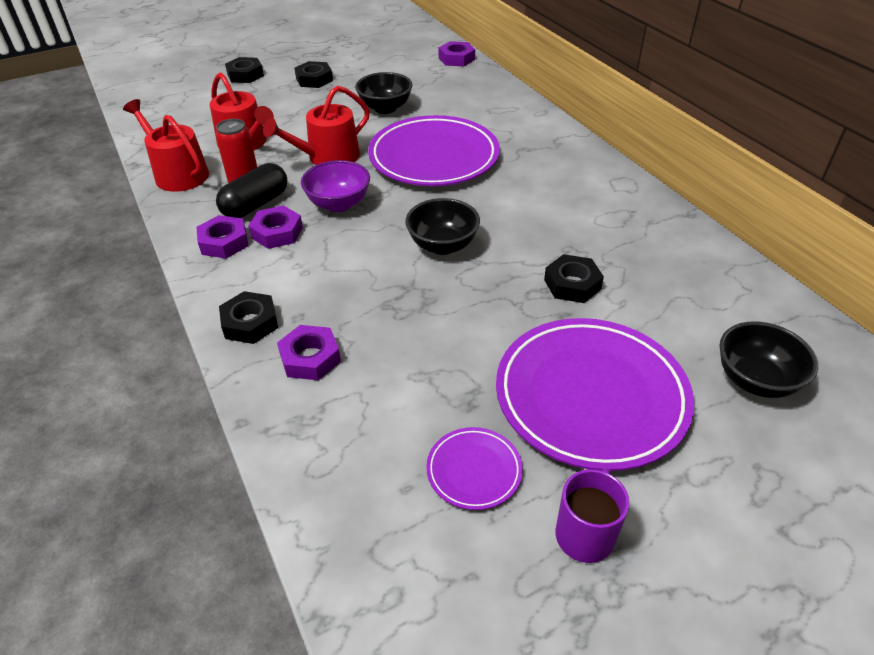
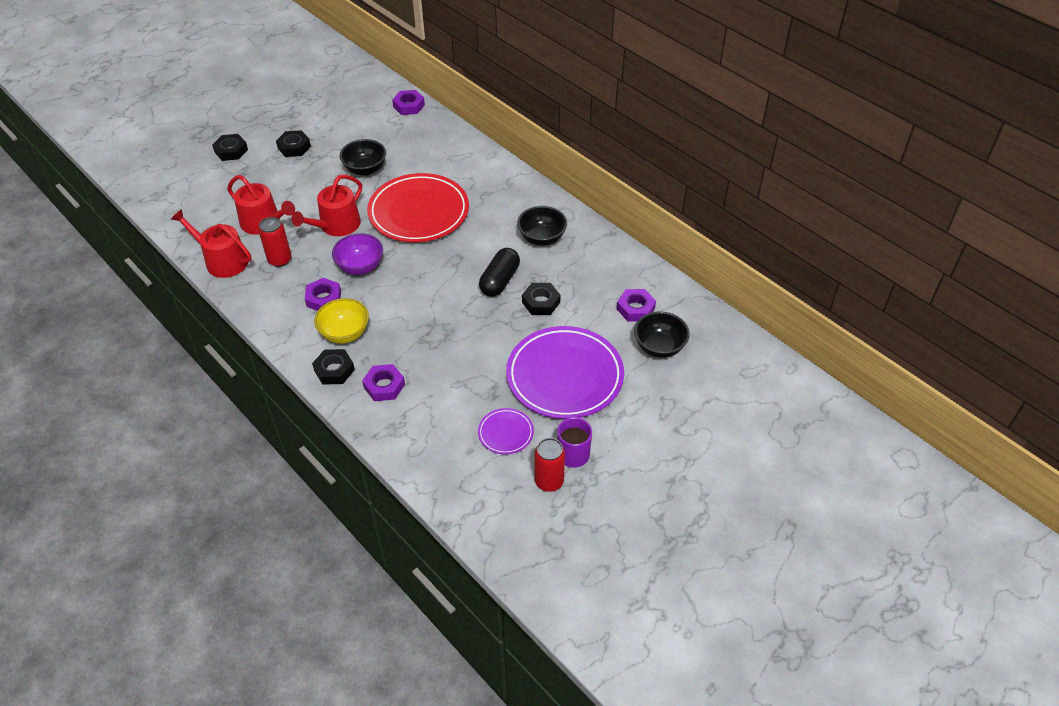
camera: 15 degrees left, 5 degrees up
purple nut [196,215,249,258] -> purple nut moved to [617,289,656,322]
black capsule [216,163,287,218] -> black capsule moved to [479,248,520,297]
purple plate [368,115,500,186] -> red plate [367,173,469,242]
black bowl [405,198,480,255] -> black bowl moved to [517,206,567,246]
none -> yellow bowl [314,298,369,344]
none -> red can [534,438,565,492]

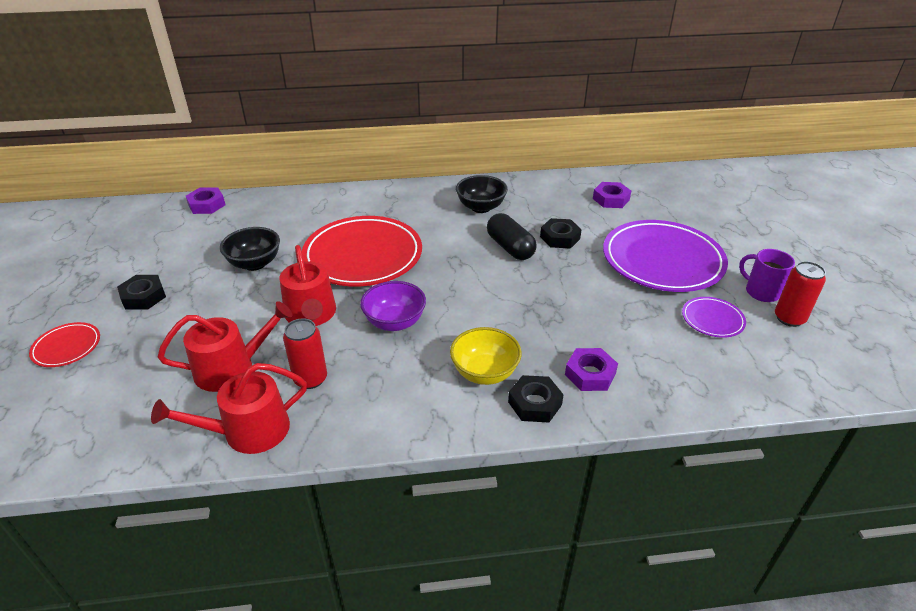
camera: 55 degrees left, 10 degrees down
black nut [212,134,248,161] -> red plate [29,322,100,367]
purple nut [305,278,341,311] -> none
black bowl [634,311,690,358] -> none

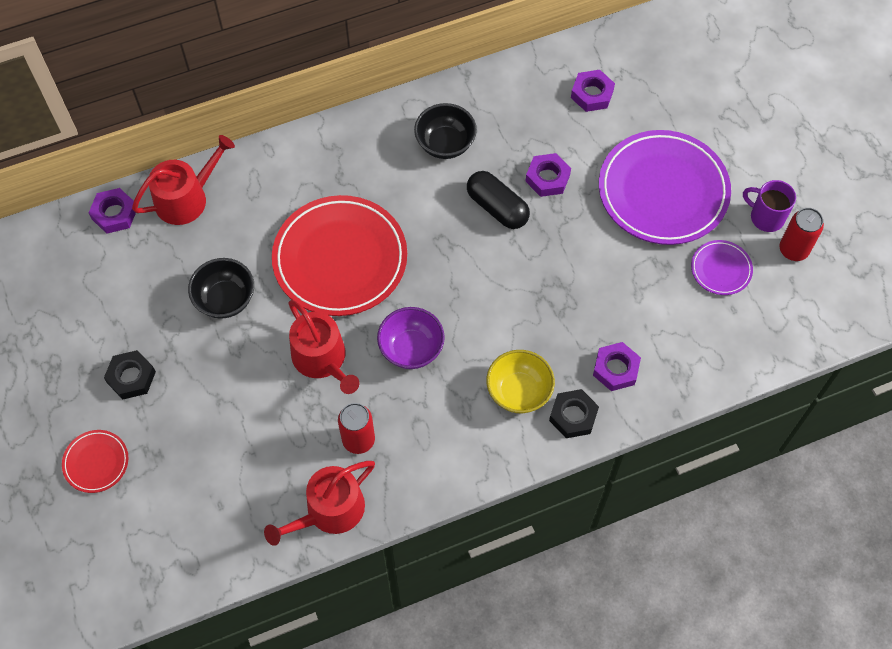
camera: 15 degrees left, 25 degrees up
red watering can [158,301,293,392] -> red watering can moved to [132,135,235,225]
black nut [540,218,582,249] -> purple nut [525,153,571,197]

